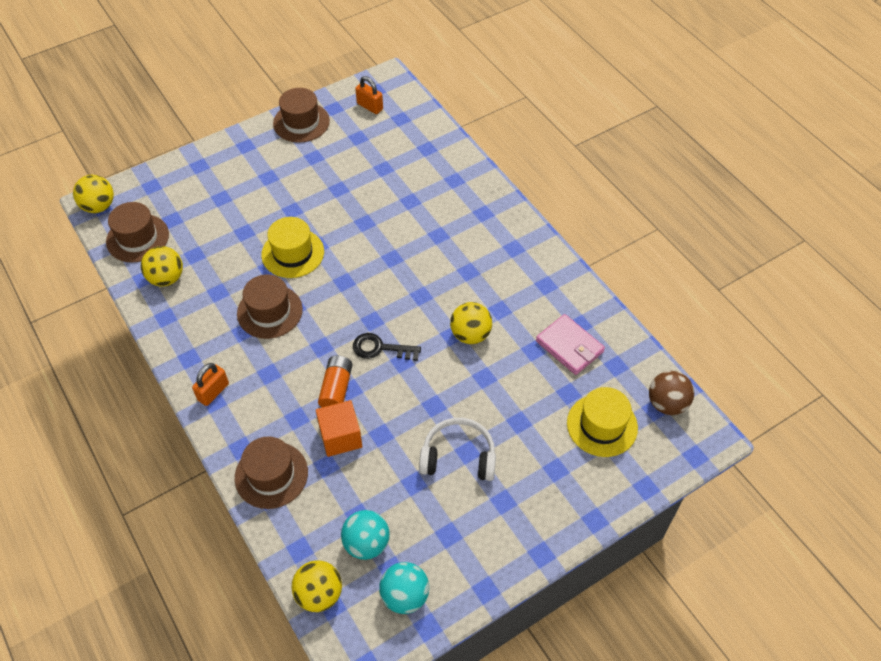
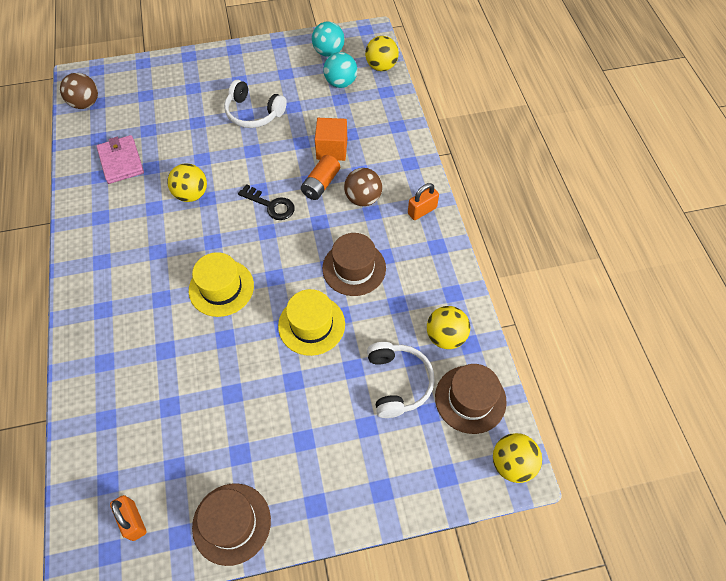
camera: 160 degrees left, 5 degrees up
brown hat [235,436,308,509] -> none
yellow hat [567,387,638,457] -> yellow hat moved to [189,252,254,317]
none -> brown ball [344,168,382,206]
none -> white headphones [367,342,435,418]

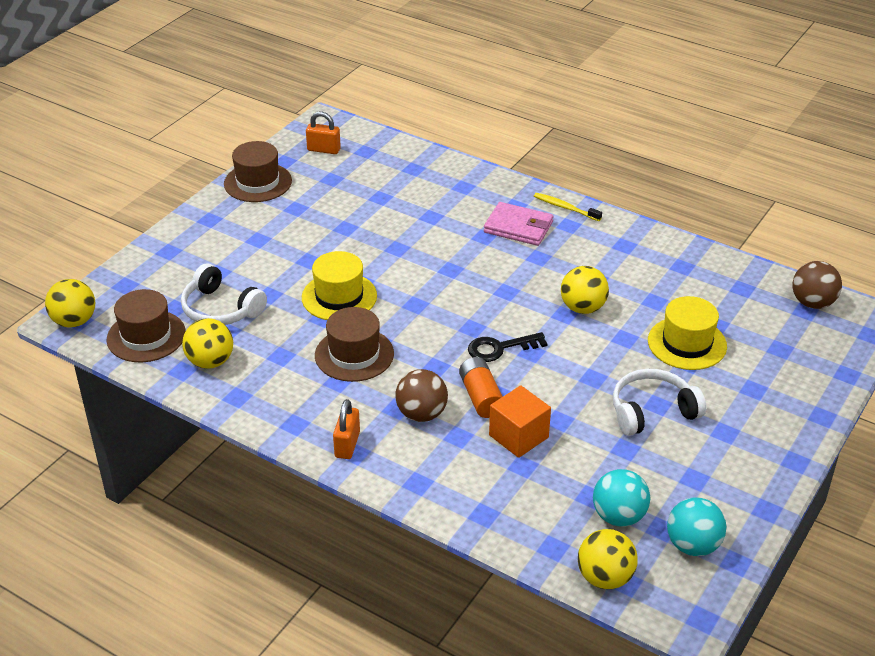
camera: 135 degrees right, 20 degrees down
pink wallet [96,135,144,184] -> pink wallet moved to [484,202,553,246]
yellow hat [189,252,254,317] -> yellow hat moved to [648,296,727,370]
none -> yellow toothbrush [534,193,602,221]

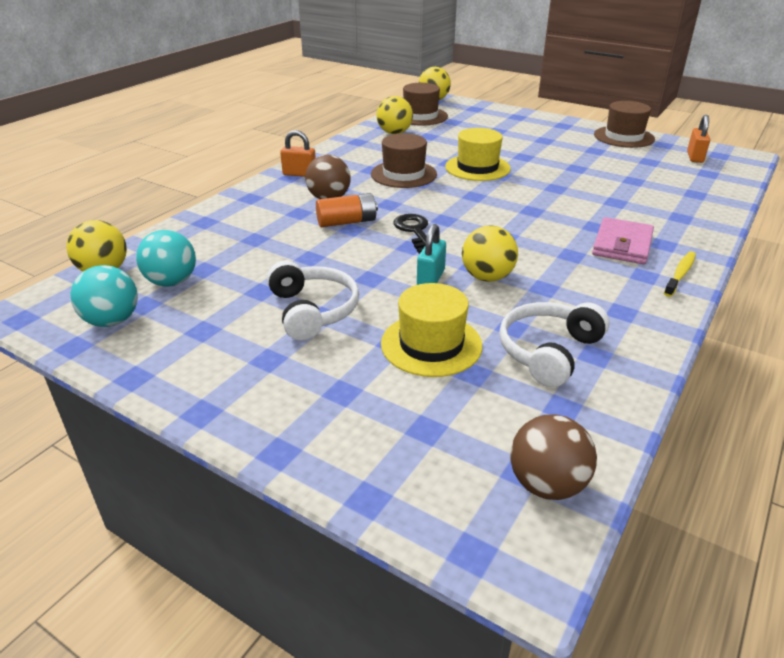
camera: 90 degrees right, 5 degrees down
white headphones [181,263,267,325] -> white headphones moved to [499,302,610,387]
orange cube [489,385,551,458] -> none
none -> turquoise padlock [417,224,446,285]

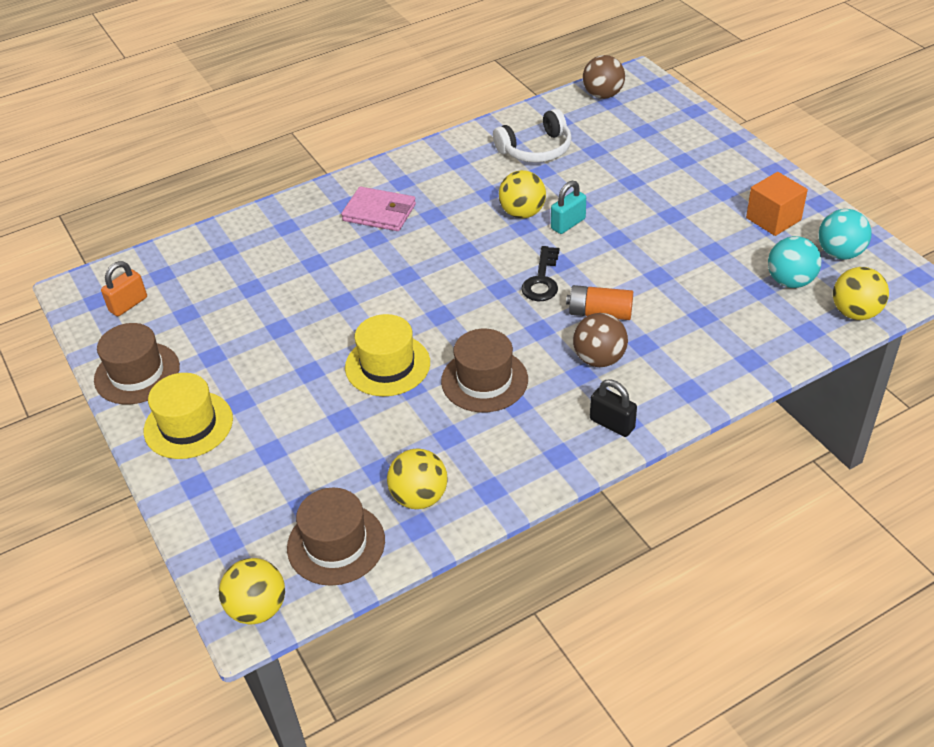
camera: 150 degrees left, 10 degrees up
white headphones [267,261,359,340] -> none
orange padlock [280,130,316,177] -> black padlock [590,379,637,437]
yellow hat [381,283,482,377] -> yellow hat moved to [144,373,233,459]
pink wallet [592,217,654,264] -> pink wallet turned 60 degrees clockwise [341,187,416,231]
yellow toothbrush [664,251,696,297] -> none
none -> orange cube [746,172,808,236]

